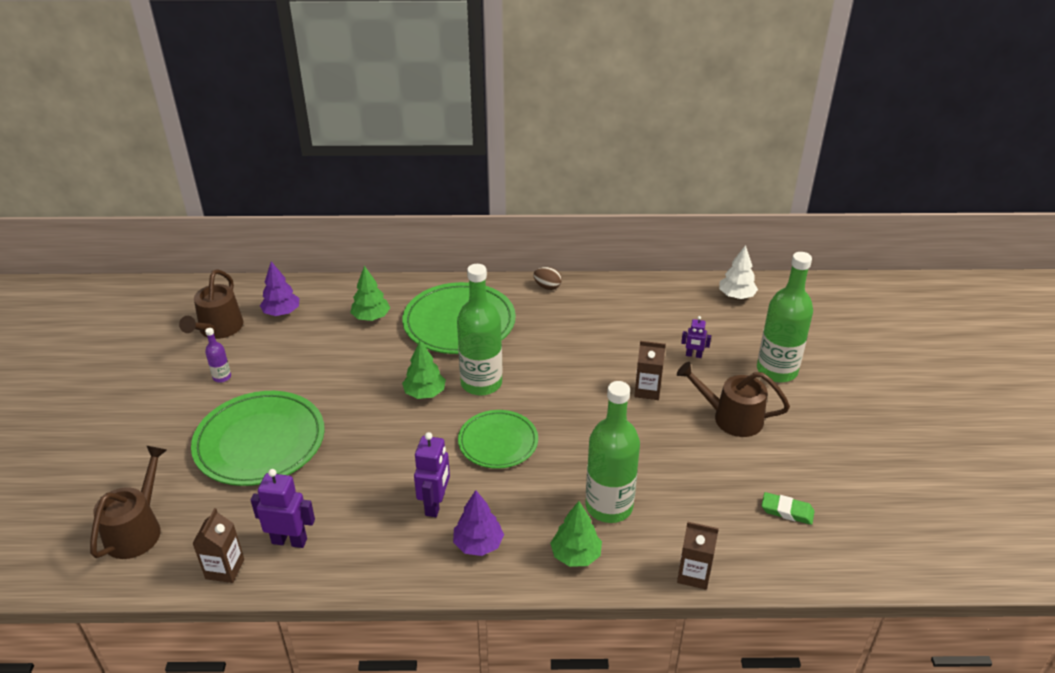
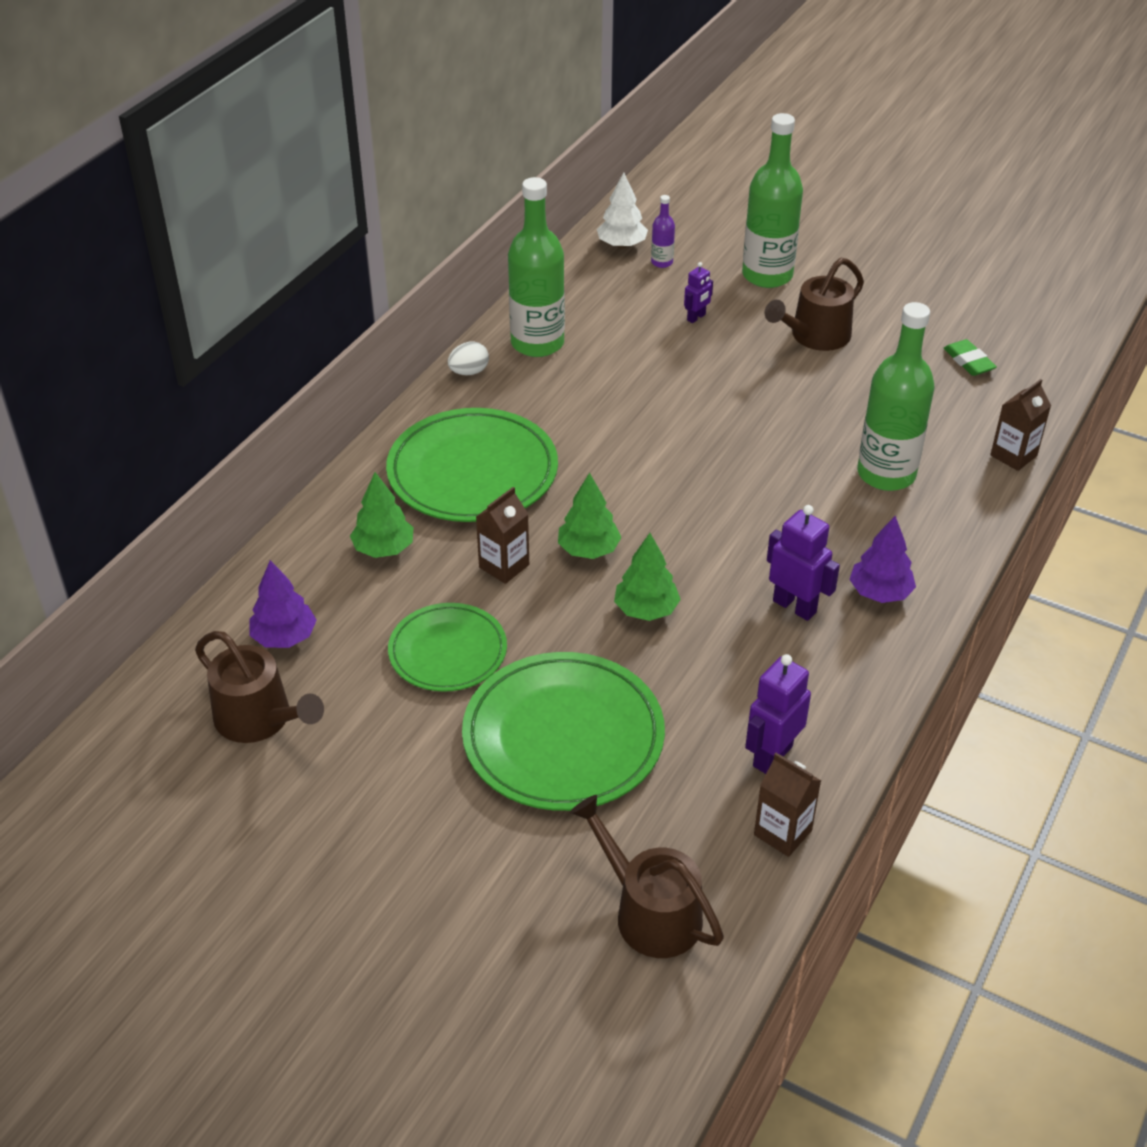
camera: 60 degrees left, 5 degrees up
purple bottle [205,328,231,383] -> purple bottle moved to [651,195,675,268]
green bottle [457,264,503,396] -> green bottle moved to [508,177,565,357]
green plate [458,410,538,469] -> green plate moved to [388,603,507,692]
brown egg [533,267,562,290] -> white egg [448,341,489,375]
green tree [550,501,602,567] -> green tree moved to [614,533,681,621]
brown carton [634,341,666,400] -> brown carton moved to [476,487,529,584]
green eraser [761,492,815,525] -> green eraser turned 75 degrees counterclockwise [943,339,997,376]

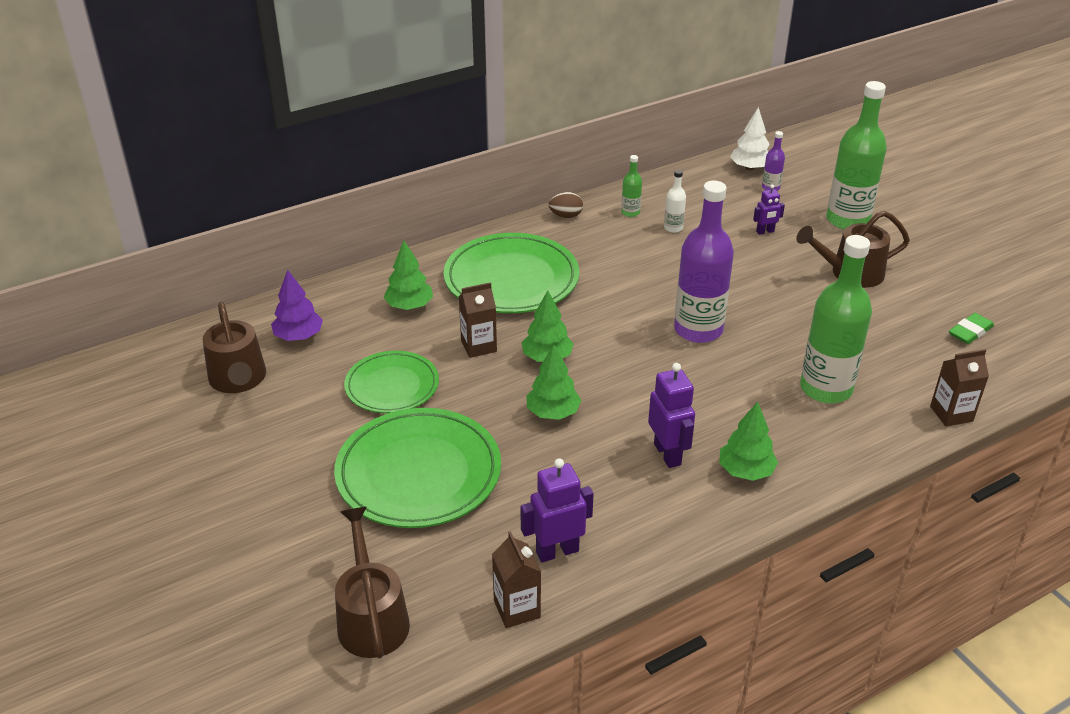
camera: 30 degrees right, 5 degrees down
white egg [448,341,489,375] -> brown egg [549,192,583,218]
green bottle [508,177,565,357] -> green bottle [621,155,642,217], size x0.44
purple tree [849,516,916,603] -> green tree [719,402,778,481]
green eraser [943,339,997,376] -> green eraser turned 45 degrees clockwise [949,313,994,344]
none -> white bottle [664,170,686,233]
none -> purple bottle [674,181,734,343]

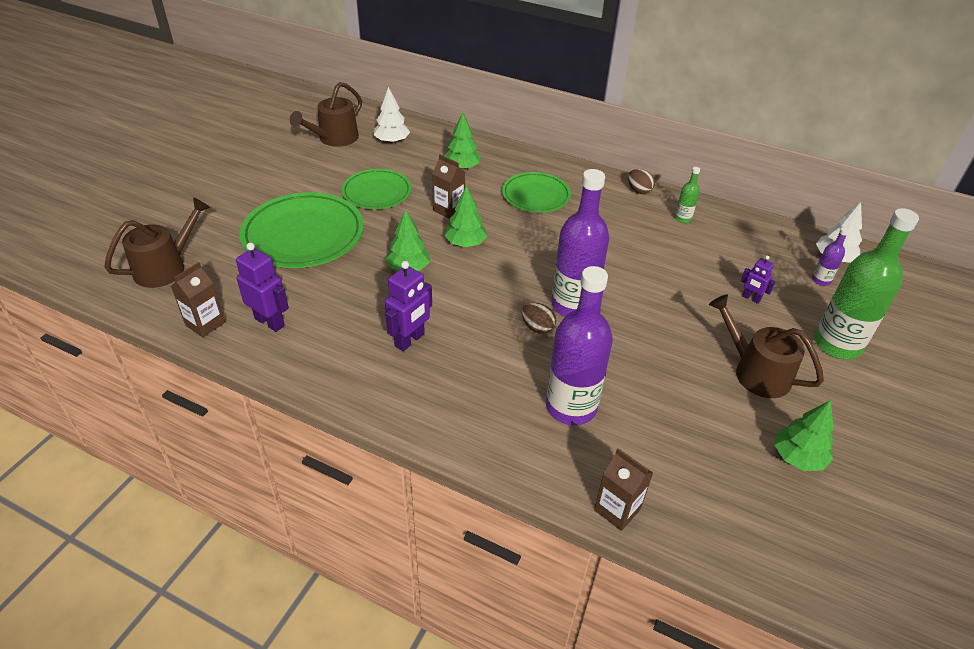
camera: 55 degrees right, 5 degrees up
purple tree [271,270,323,341] -> white tree [374,87,410,144]
green plate [444,233,579,313] -> green plate [502,172,571,213], size x0.62
white bottle [664,170,686,233] -> none
green tree [719,402,778,481] -> green tree moved to [774,400,834,471]
green bottle [800,235,872,404] -> purple bottle [546,266,613,425]
green eraser [949,313,994,344] -> none
none -> brown egg [522,303,556,334]

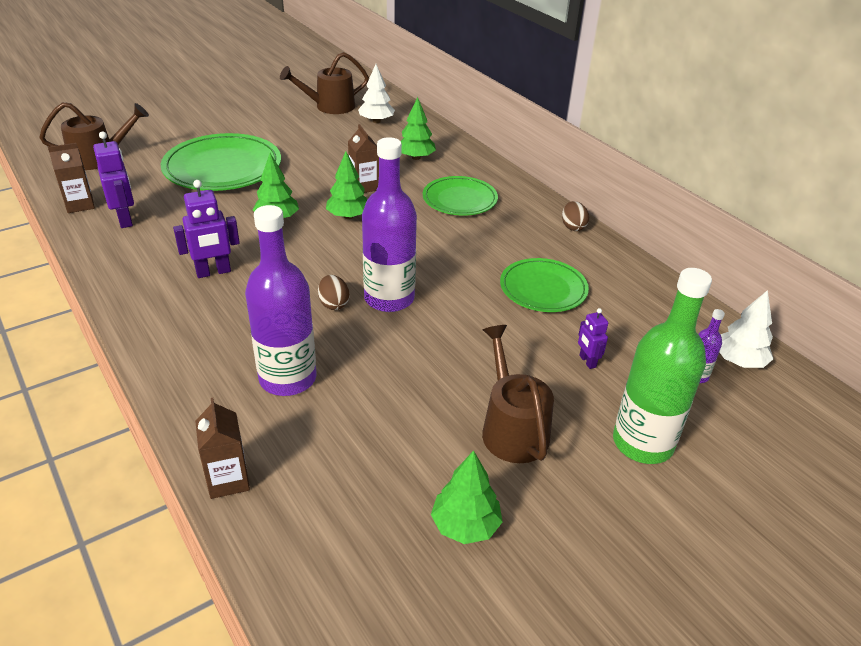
camera: 30 degrees right, 5 degrees down
green plate [341,169,412,209] -> green plate moved to [500,258,589,312]
green bottle [675,167,700,223] -> none

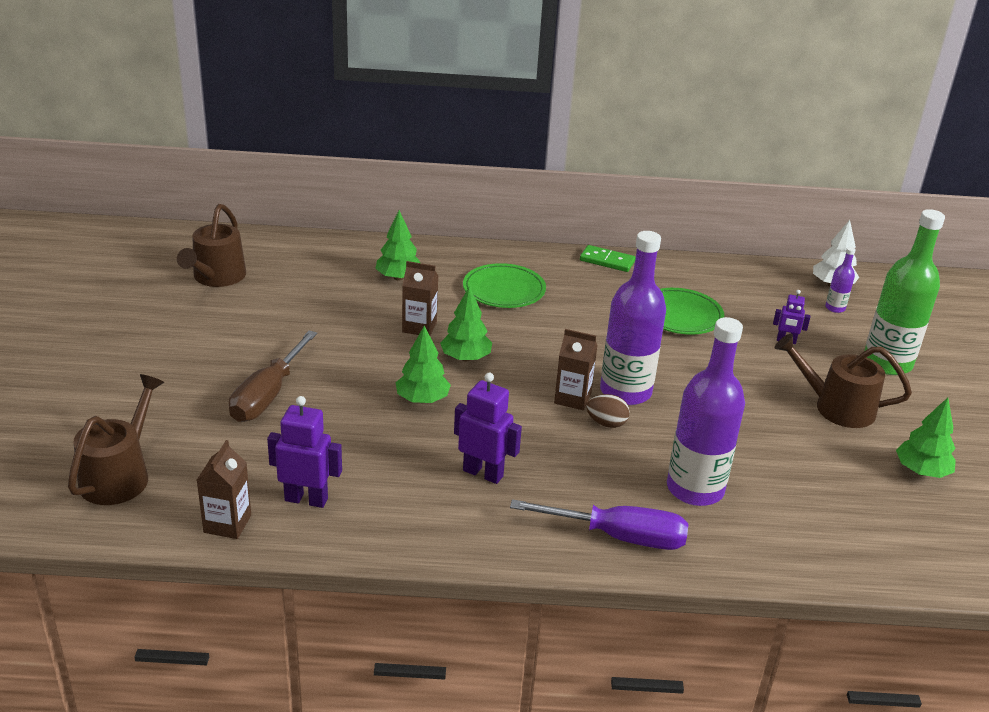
camera: 55 degrees left, 5 degrees down
green plate [161,133,281,191] -> brown screwdriver [229,331,317,422]
purple robot [173,180,240,278] -> purple robot turned 75 degrees counterclockwise [454,373,522,484]
brown carton [195,398,250,499] -> brown carton moved to [554,329,598,410]
white tree [358,64,395,123] -> none
brown egg [562,201,589,231] -> green domino [580,245,636,272]
none -> purple screwdriver [510,499,688,550]

